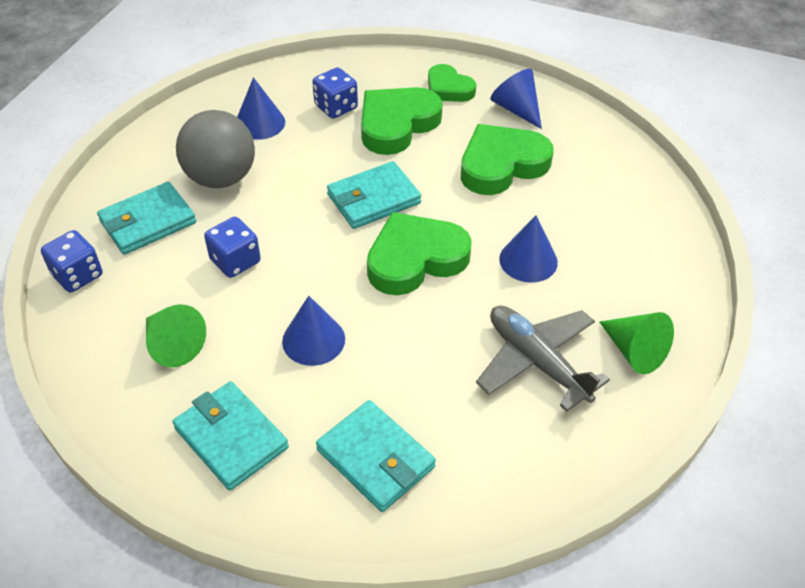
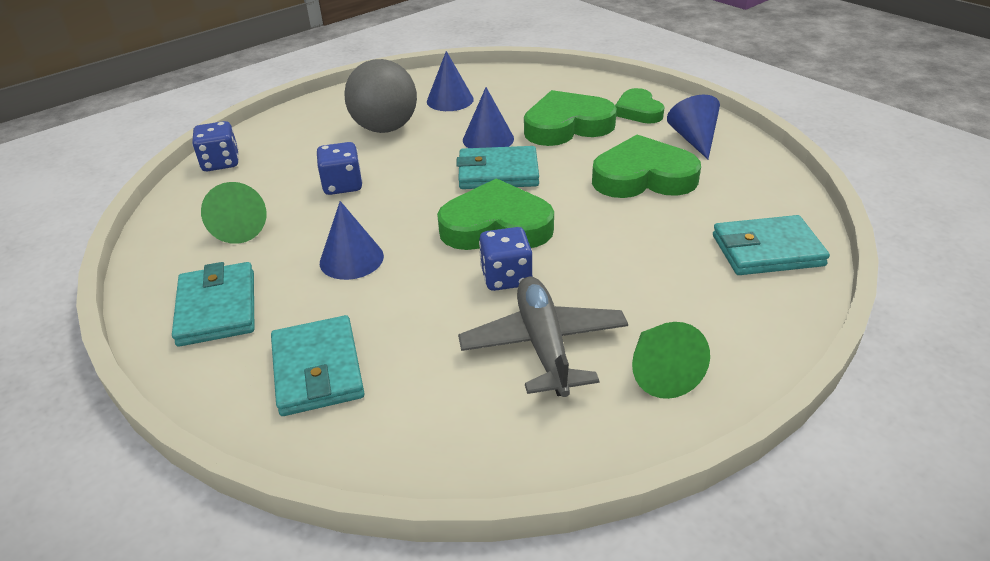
camera: 30 degrees right, 10 degrees down
turquoise wallet [97,182,196,255] -> turquoise wallet moved to [713,215,830,275]
blue dice [312,67,358,118] -> blue dice moved to [479,227,532,291]
blue cone [499,215,558,283] -> blue cone moved to [463,87,514,148]

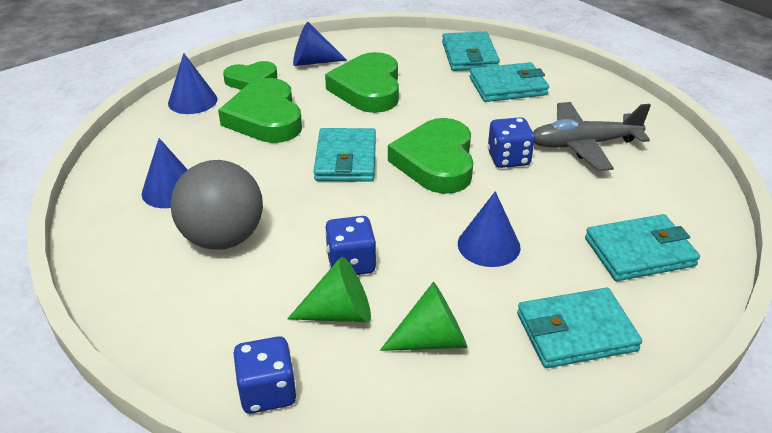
camera: 90 degrees left, 0 degrees up
blue cone [463,87,514,148] -> blue cone moved to [168,53,218,114]
green cone [632,322,710,399] -> green cone moved to [287,257,371,322]
none -> turquoise wallet [470,62,549,102]

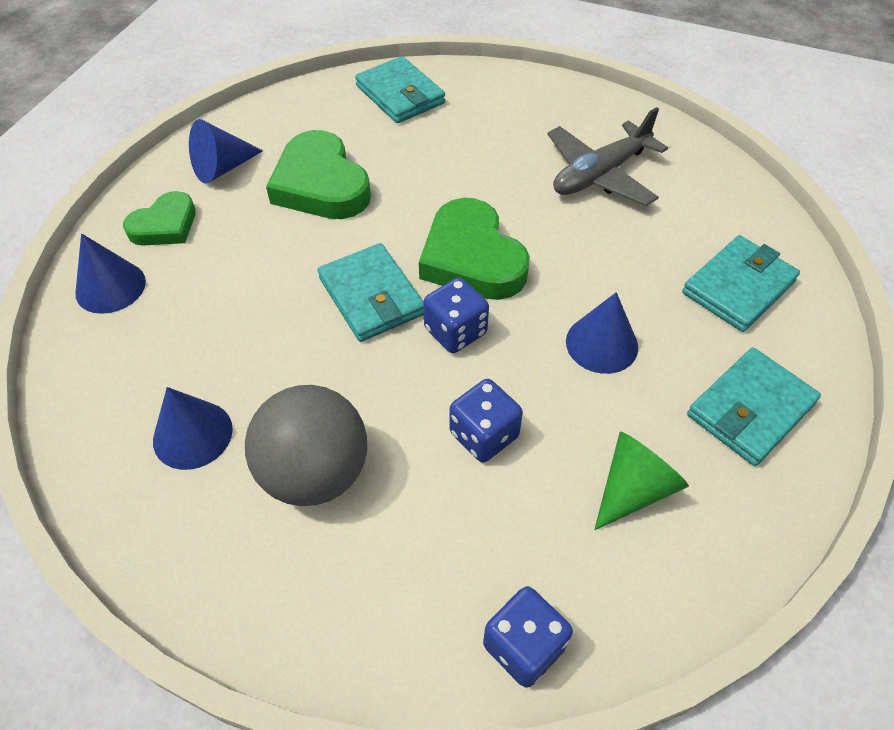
camera: 30 degrees left, 15 degrees up
green heart [218,78,302,143] -> none
green cone [287,257,371,322] -> none
turquoise wallet [470,62,549,102] -> none
blue dice [488,117,535,168] -> blue dice moved to [423,278,489,353]

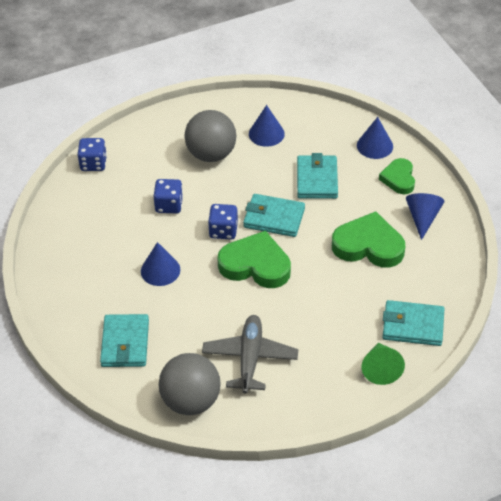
camera: 135 degrees right, 5 degrees down
green cone [594,431,689,530] -> green cone moved to [362,343,405,385]
turquoise wallet [687,348,821,466] -> turquoise wallet moved to [297,153,338,199]
none -> grey ball [159,353,221,415]

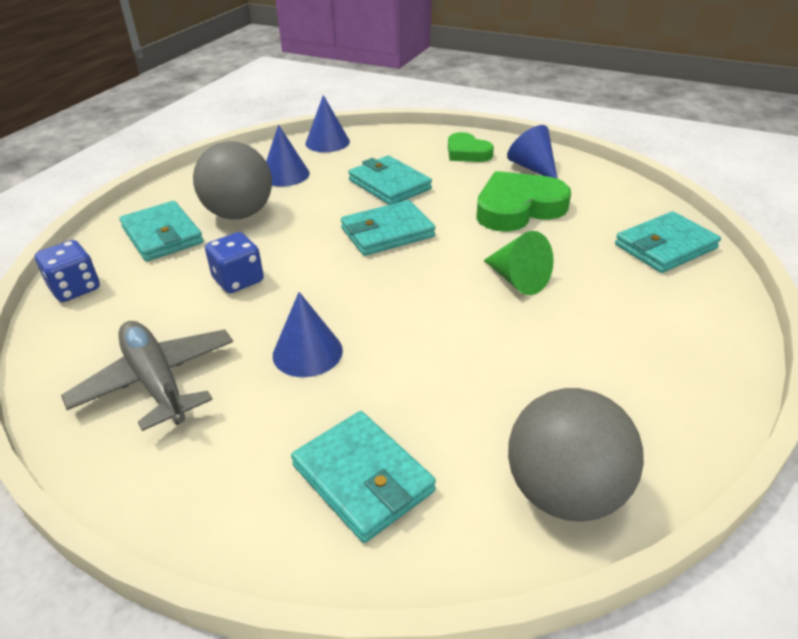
camera: 40 degrees left, 10 degrees down
grey plane [202,315,298,394] -> grey plane moved to [61,321,233,431]
blue dice [208,204,238,240] -> none
green heart [218,231,291,288] -> none
blue cone [357,117,393,159] -> blue cone moved to [305,95,350,152]
green cone [362,343,405,385] -> green cone moved to [483,231,554,295]
none -> turquoise wallet [119,201,203,261]

